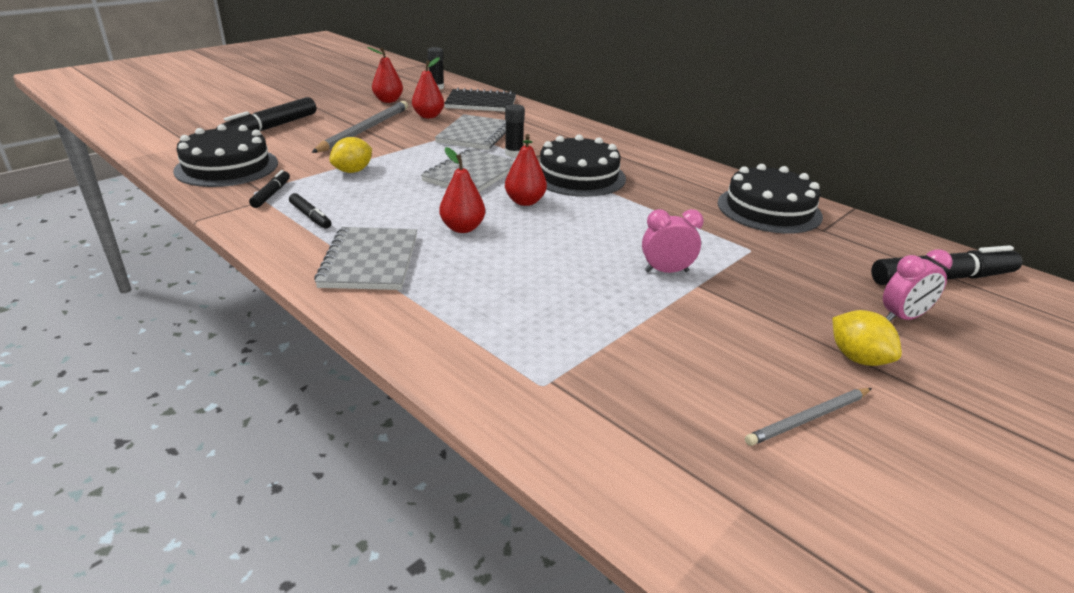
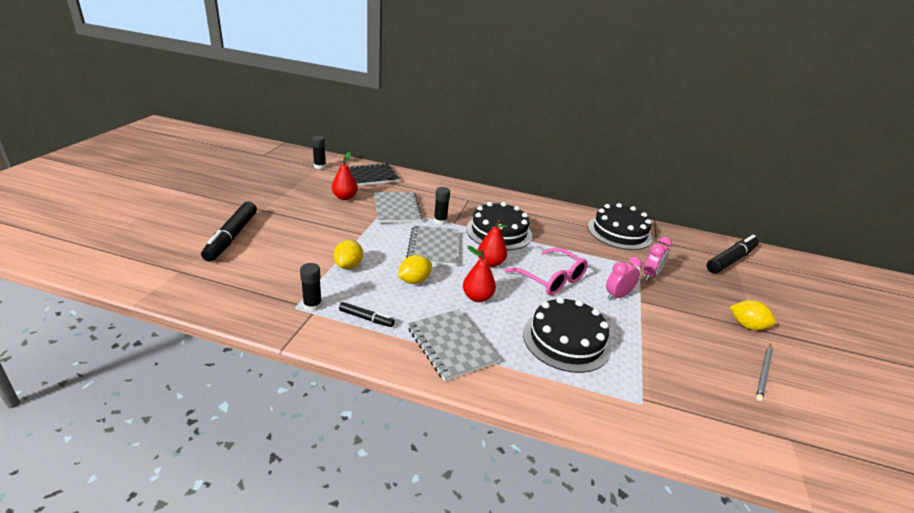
camera: 30 degrees left, 0 degrees up
black cake [173,124,278,187] -> black cake moved to [523,297,611,373]
black marker [249,170,290,208] -> black glue stick [300,263,322,312]
grey pencil [312,101,408,153] -> none
red pear [367,47,403,103] -> none
pink clock [883,249,952,321] -> pink clock moved to [644,237,672,280]
none -> yellow lemon [398,255,432,284]
none -> pink glasses [504,248,588,295]

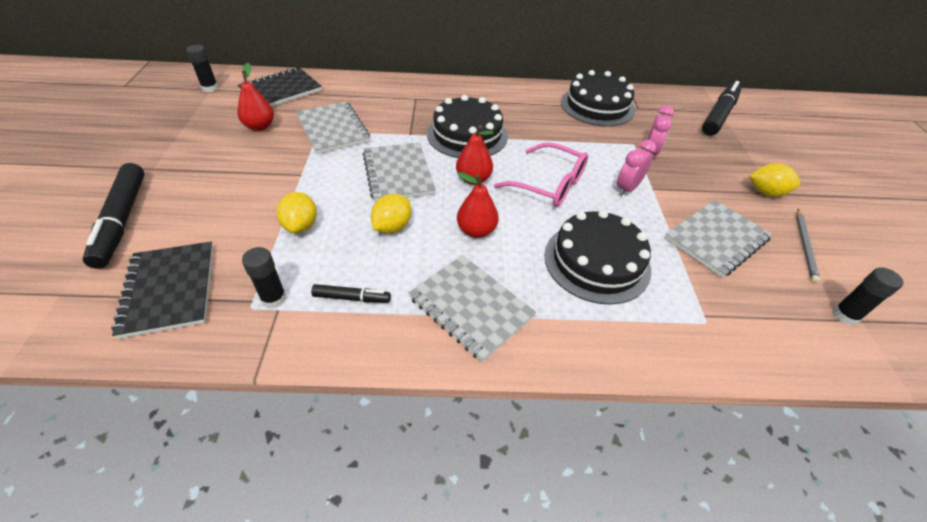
camera: 15 degrees left, 15 degrees up
black glue stick [434,187,450,225] -> black glue stick moved to [833,267,904,325]
none -> black notebook [111,242,213,339]
none -> grey notebook [665,200,772,278]

